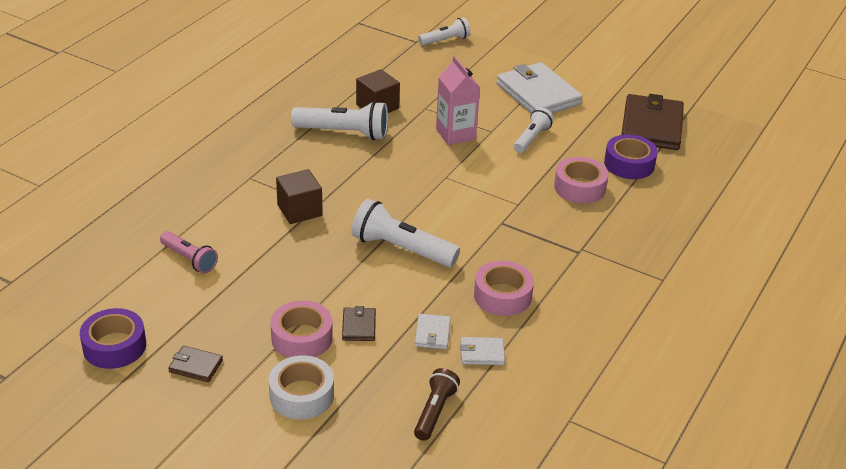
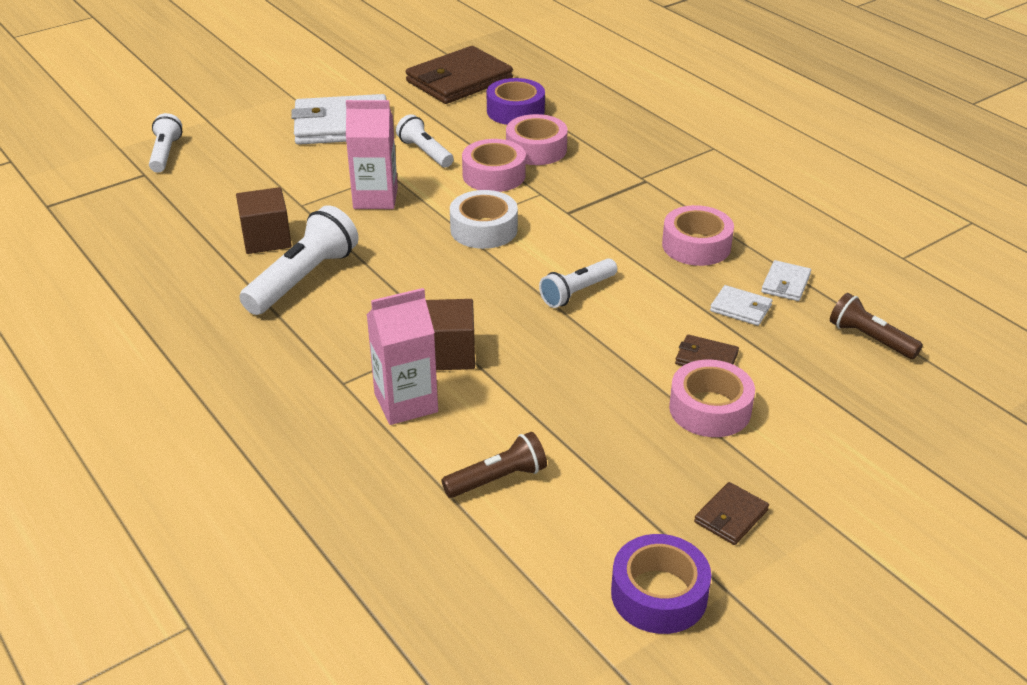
camera: 65 degrees left, 0 degrees up
pink flashlight [160,231,218,273] -> brown flashlight [441,432,547,498]
white tape [269,355,334,419] -> white tape moved to [450,190,518,249]
white flashlight [351,199,460,267] -> white flashlight [539,258,617,308], size x0.62
brown wallet [621,94,684,150] -> brown wallet turned 75 degrees counterclockwise [406,46,513,104]
none -> pink carton [367,288,438,425]
none -> pink tape [462,139,526,192]

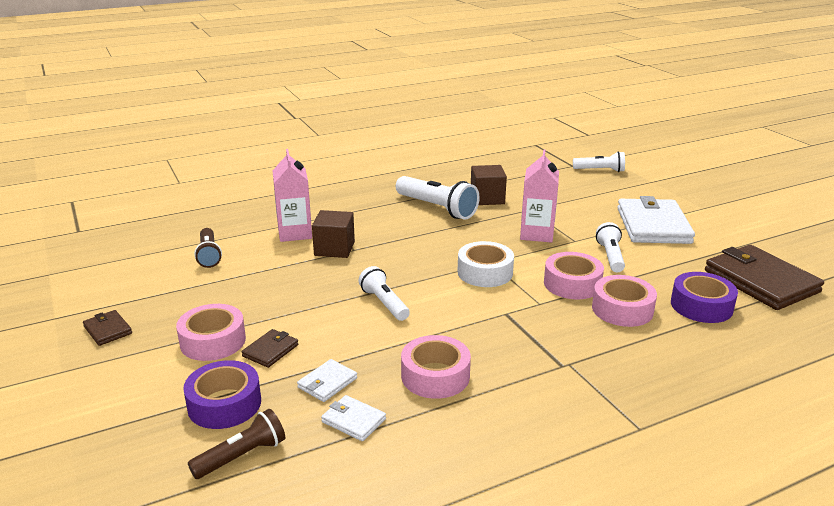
camera: 100 degrees right, 10 degrees down
white flashlight [396,114,454,167] -> white flashlight turned 60 degrees counterclockwise [596,222,625,272]
purple tape [611,534,711,634] -> purple tape moved to [183,360,261,429]

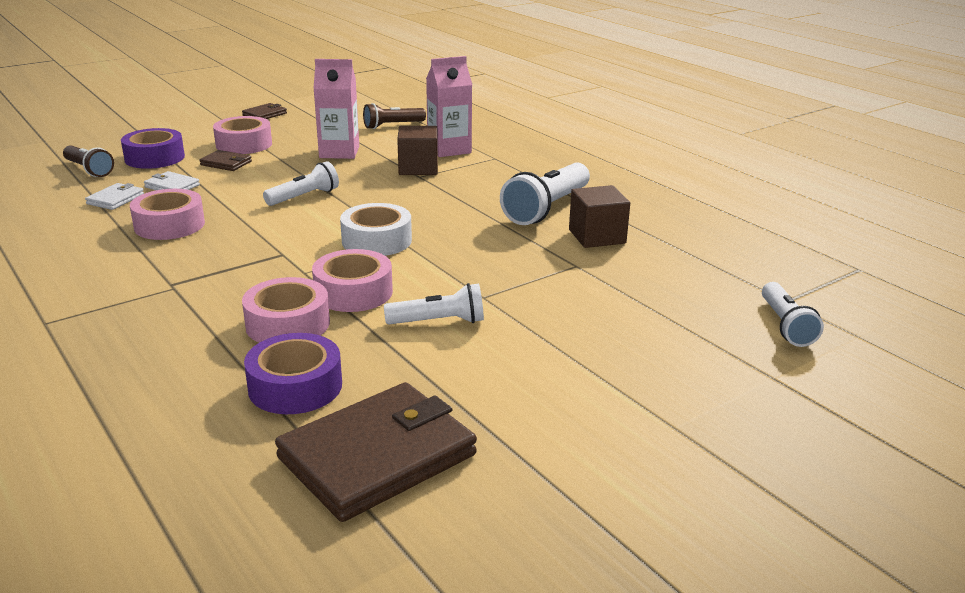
camera: 80 degrees right, 0 degrees up
pink carton [520,149,559,243] -> pink carton moved to [313,59,359,159]
white wallet [617,196,695,244] -> none

